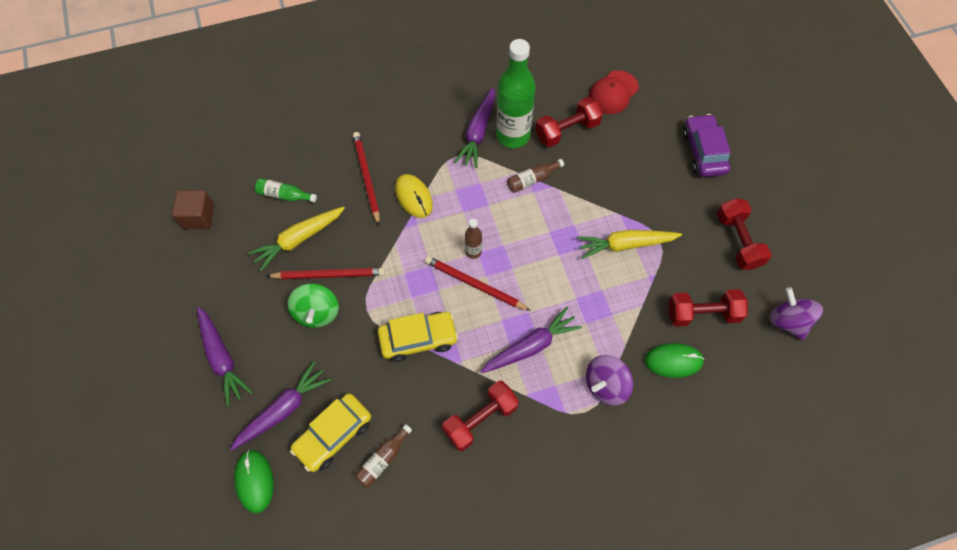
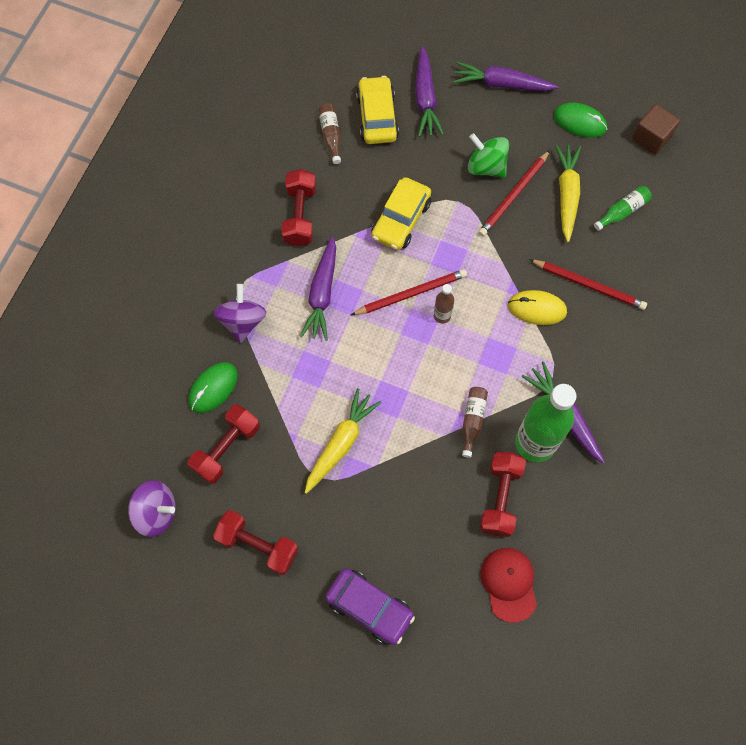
camera: 130 degrees right, 5 degrees up
green mouse [234,450,274,513] -> green mouse moved to [554,103,607,138]

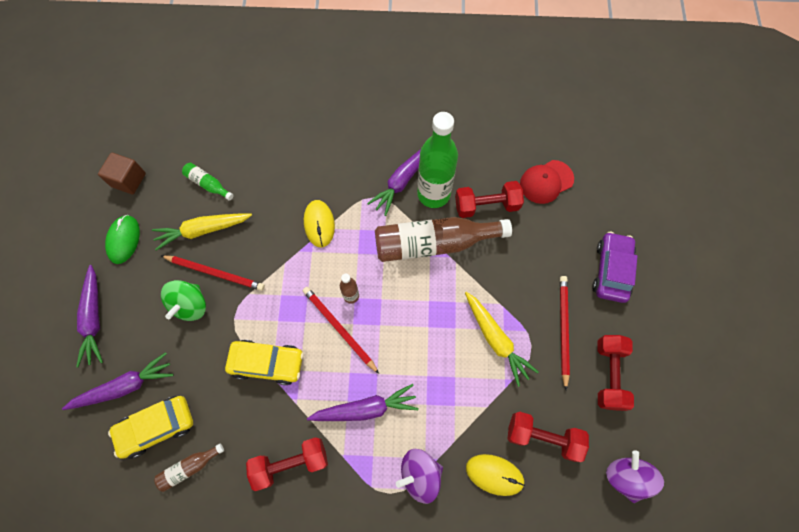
camera: 110 degrees left, 0 degrees up
green mouse [188,362,238,413] -> yellow mouse [466,454,525,496]
yellow carrot [305,388,381,494] -> yellow carrot turned 135 degrees counterclockwise [465,292,539,387]
brown bottle [462,387,488,458] -> brown bottle [375,217,512,262], size x2.23
red pencil [529,259,647,310] -> red pencil moved to [560,276,570,390]

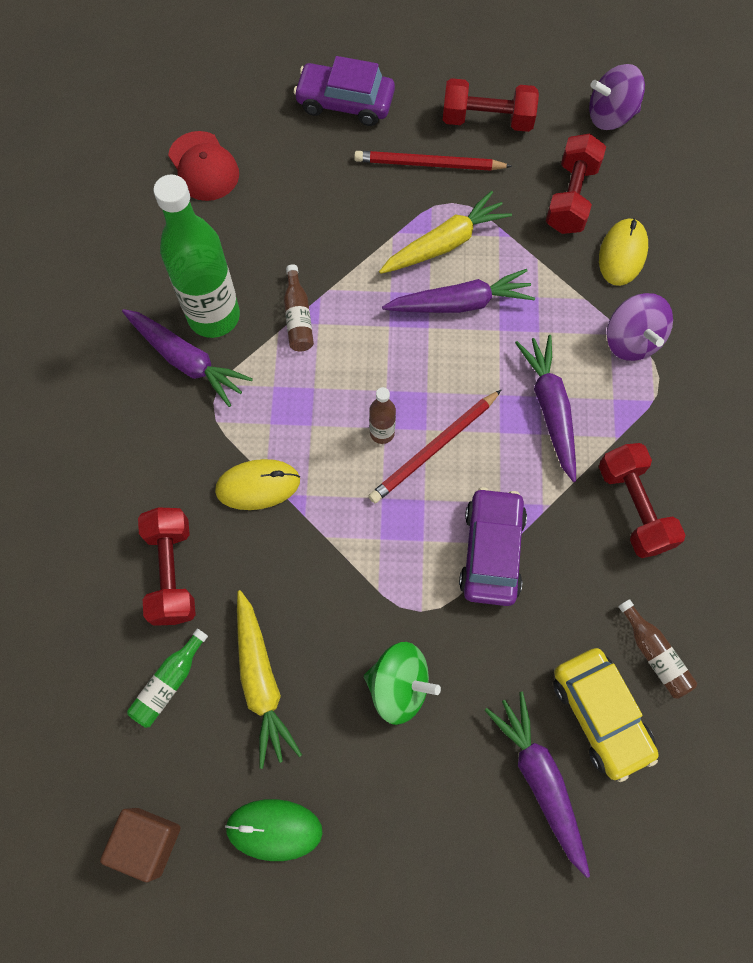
camera: 90 degrees left, 0 degrees up
purple carrot [76,265,103,367] -> purple carrot moved to [382,269,535,313]
red pencil [161,255,265,291] -> none
yellow car [225,340,304,385] -> purple car [459,487,527,606]
brown bottle [375,217,512,262] -> brown bottle [284,264,314,352], size x0.45
red dumbbell [455,181,524,218] -> red dumbbell moved to [138,507,196,626]

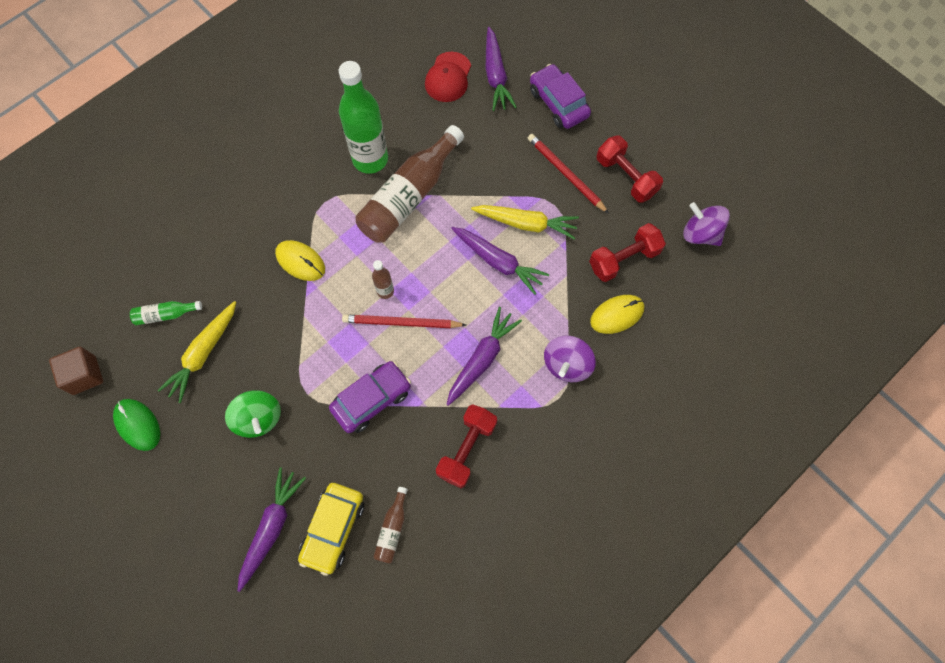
camera: 45 degrees right, 0 degrees up
purple carrot [122,309,253,407] -> purple carrot moved to [486,27,517,111]
red dumbbell [138,507,196,626] -> none
brown bottle [284,264,314,352] -> brown bottle [355,125,464,243], size x2.23

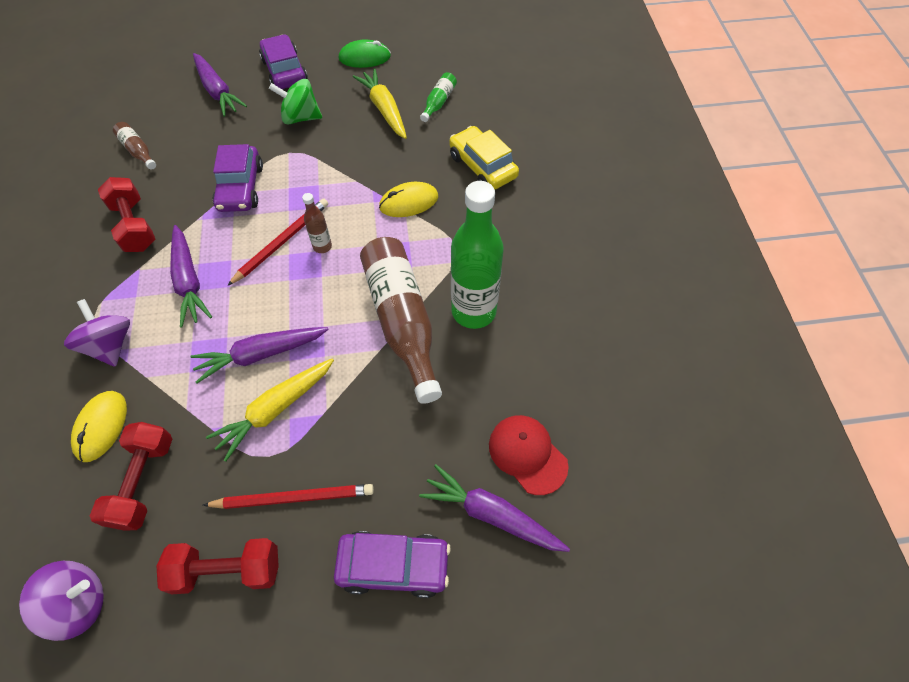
camera: 125 degrees right, 10 degrees down
brown cube [49,347,103,395] -> none
yellow car [298,483,364,576] -> yellow car moved to [449,126,519,189]
none -> purple car [259,34,308,89]

